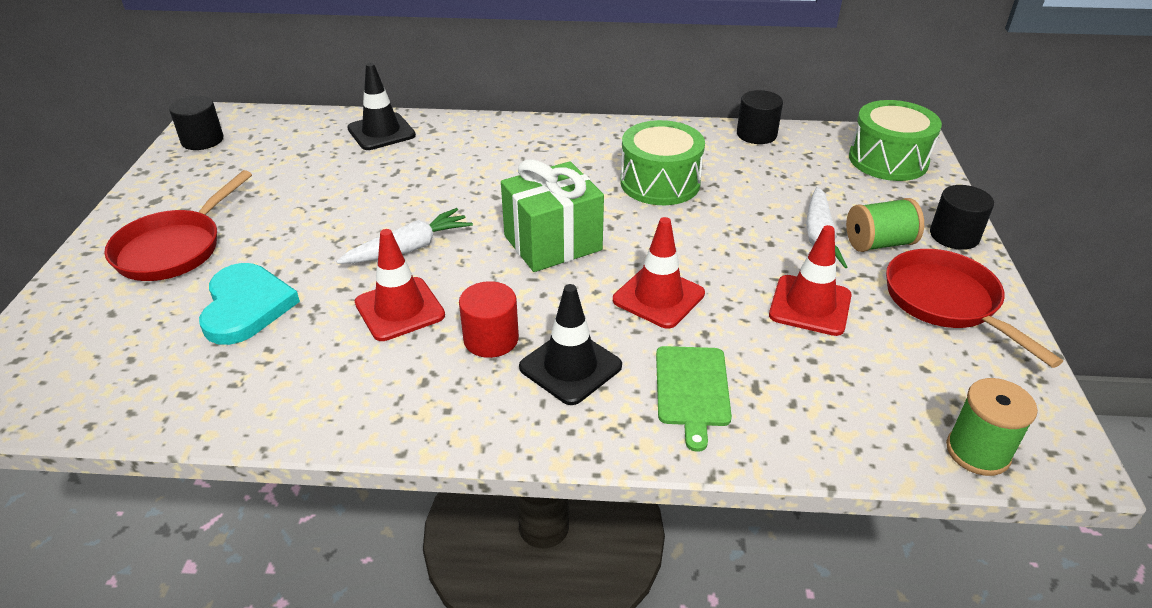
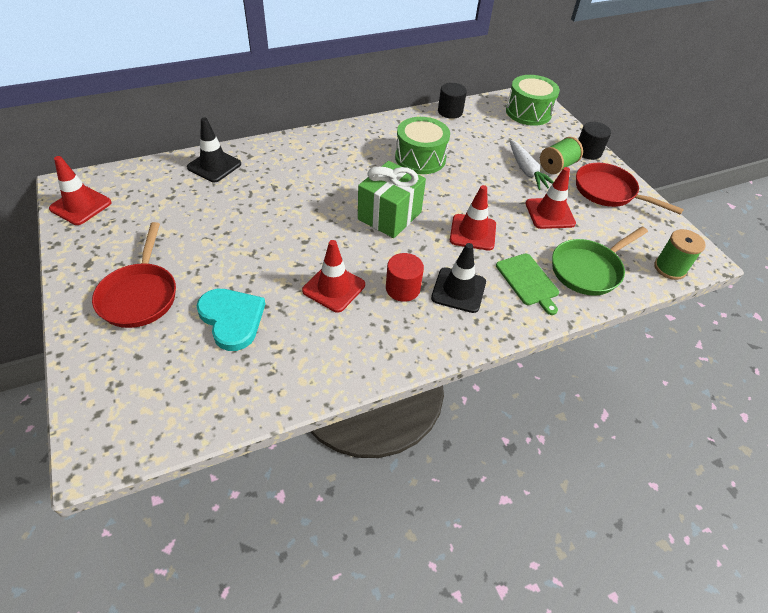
camera: 30 degrees left, 10 degrees up
black cylinder [169,96,224,150] -> red traffic cone [49,156,112,225]
white carrot [336,208,473,264] -> none
none -> green pan [552,227,648,295]

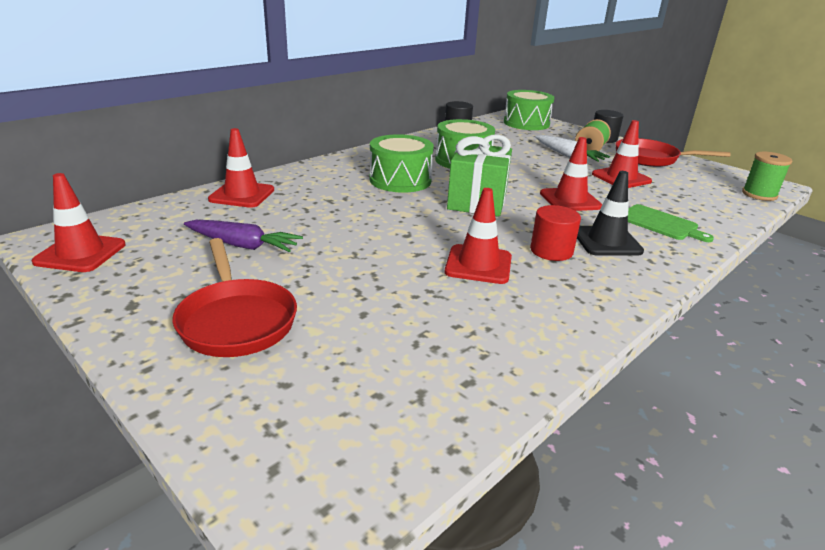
camera: 20 degrees left, 20 degrees down
black traffic cone [187,117,241,183] -> red traffic cone [208,128,274,208]
turquoise heart [197,289,265,351] -> none
green pan [552,227,648,295] -> none
none -> purple carrot [184,220,303,252]
none -> green drum [370,134,434,193]

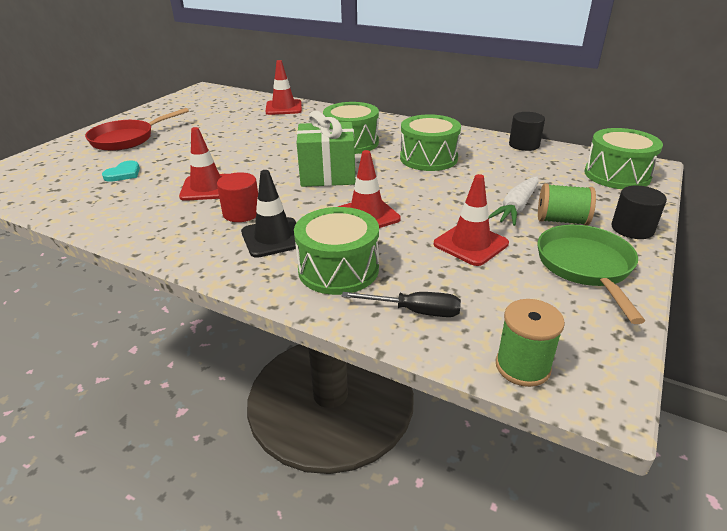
camera: 75 degrees right, 5 degrees up
red traffic cone [32,173,126,272] -> none
purple carrot [184,220,303,252] -> none
red pan [615,138,731,167] -> green pan [538,225,645,324]
green cutting board [628,204,714,242] -> green drum [294,207,379,295]
none -> turquoise heart [102,160,140,182]
none -> black screwdriver [341,292,461,317]

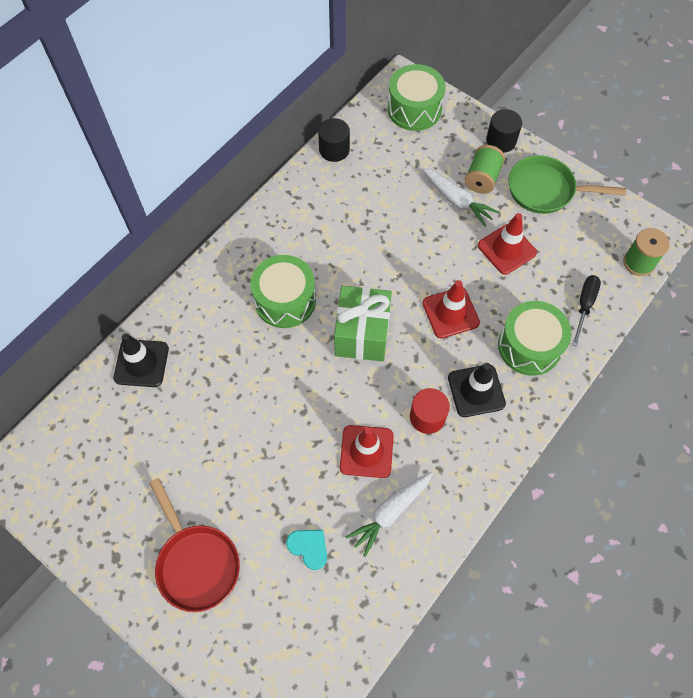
camera: 80 degrees left, 30 degrees up
red traffic cone [265,60,302,115] -> black traffic cone [113,333,169,387]
green drum [400,114,461,171] -> none
none -> white carrot [345,472,433,557]

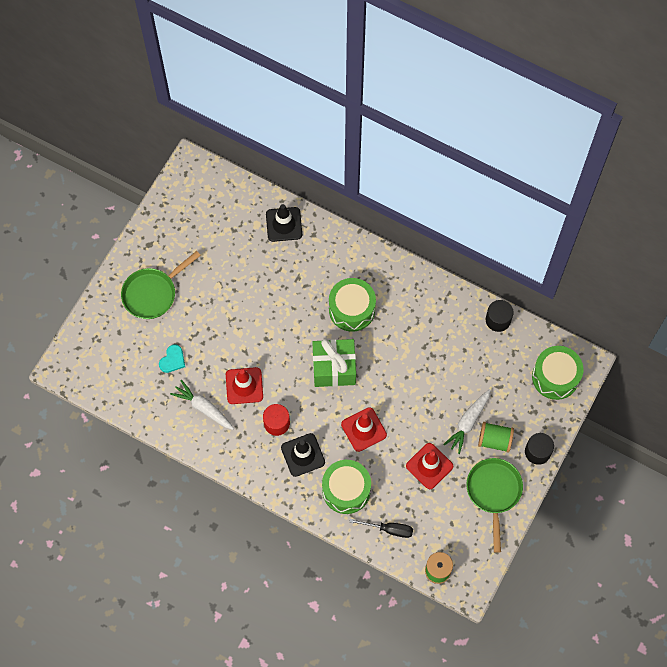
camera: 80 degrees right, 5 degrees up
red pan [149,478,240,612] -> green pan [121,251,201,319]

